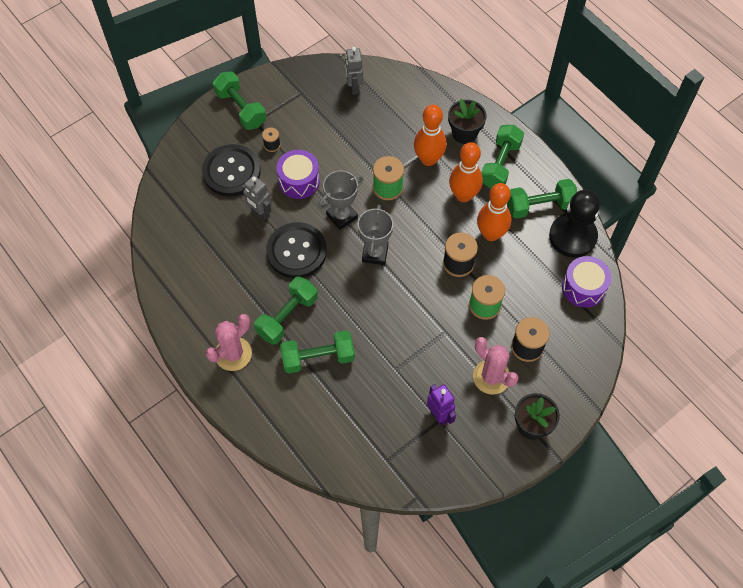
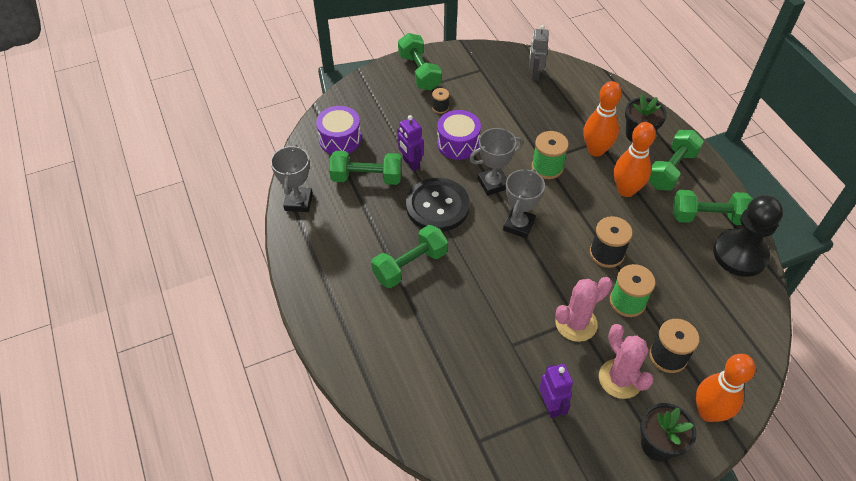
camera: 15 degrees right, 10 degrees down
black button [202,144,261,197] -> none
pink cactus [205,314,252,371] -> pink cactus moved to [556,277,612,342]
grey robot [241,175,272,220] -> purple robot [397,115,424,171]
green dumbbell [280,330,355,374] -> green dumbbell moved to [329,151,402,185]
orange bowling pin [477,183,511,241] -> orange bowling pin moved to [696,354,756,422]
purple drum [562,256,611,307] -> purple drum moved to [316,106,361,154]
none -> grey trophy [271,144,313,212]

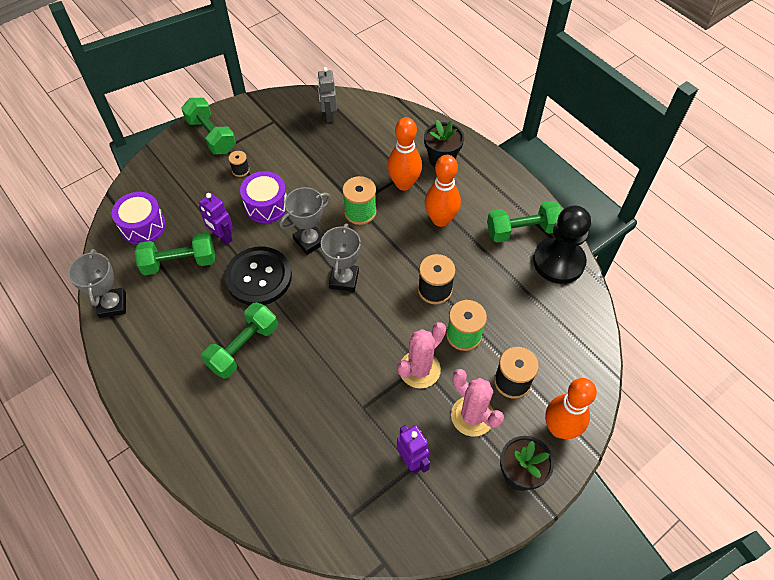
camera: 15 degrees left, 5 degrees up
green dumbbell [648,130,704,191] -> none

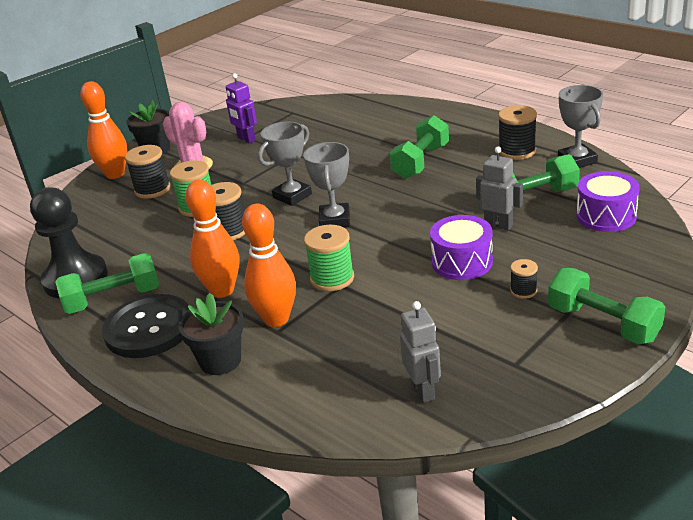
camera: 175 degrees right, 25 degrees down
purple robot [199,193,233,245] -> grey robot [476,147,523,231]
black button [225,247,292,305] -> black button moved to [102,294,189,358]
grey trophy [279,187,331,255] -> grey trophy moved to [258,121,312,206]
pink cactus [397,322,446,389] -> none
none -> black spool [498,105,537,160]

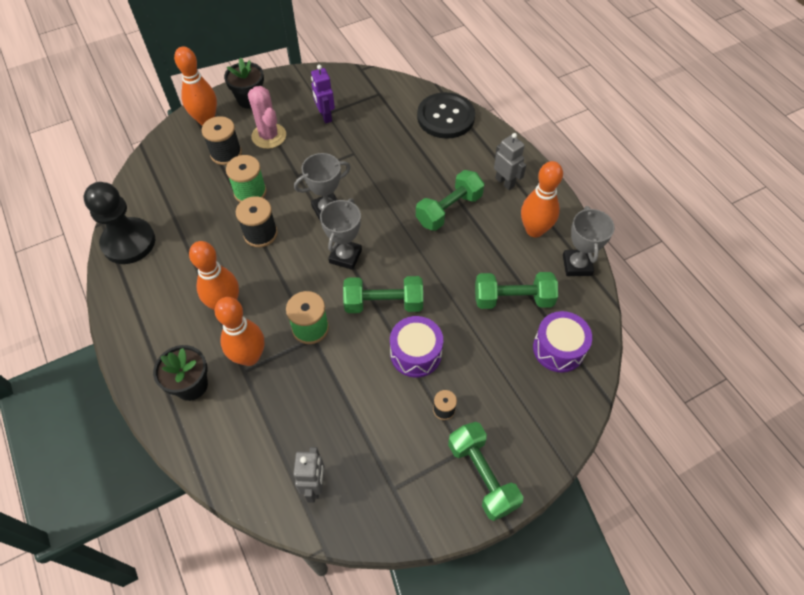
camera: 15 degrees right, 25 degrees up
green dumbbell [55,253,159,314] -> green dumbbell moved to [343,276,423,313]
black button [102,294,189,358] -> black button moved to [417,92,475,139]
grey robot [476,147,523,231] -> grey robot moved to [494,133,526,190]
black spool [498,105,537,160] -> orange bowling pin [521,161,563,237]

